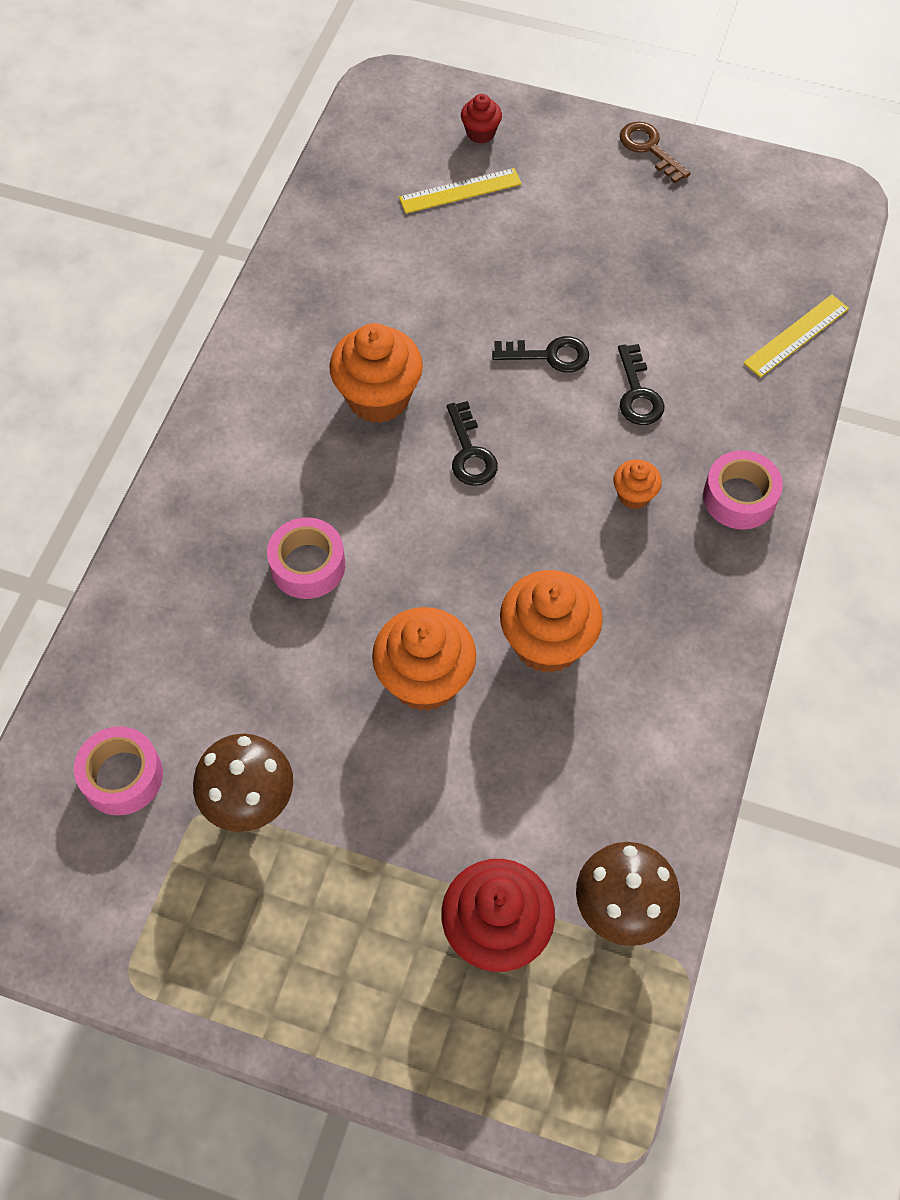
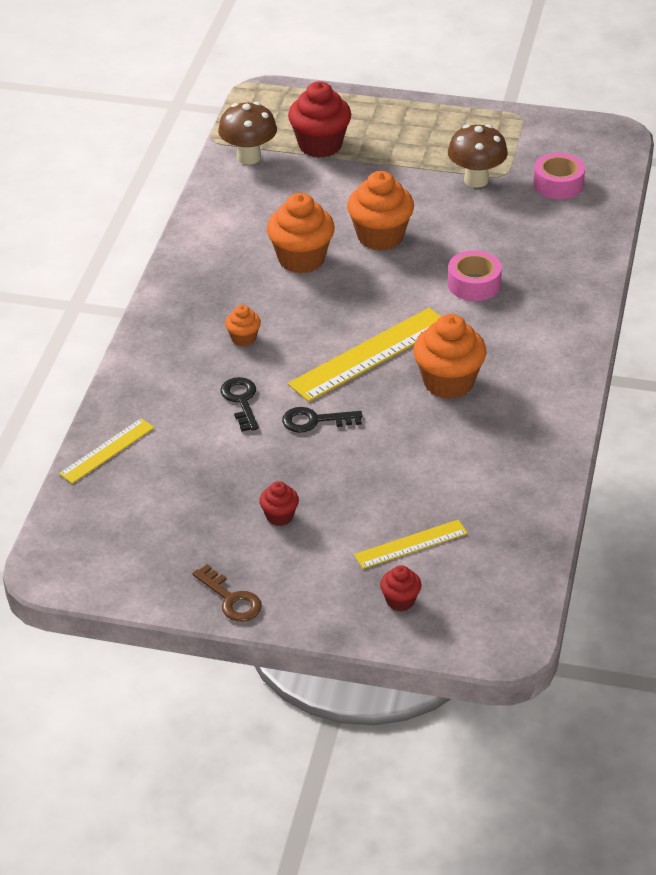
camera: 175 degrees right, 20 degrees down
black key [447,401,498,486] -> yellow ruler [288,308,441,402]
pink tape [703,450,783,530] -> none
none -> red cupcake [259,481,299,526]

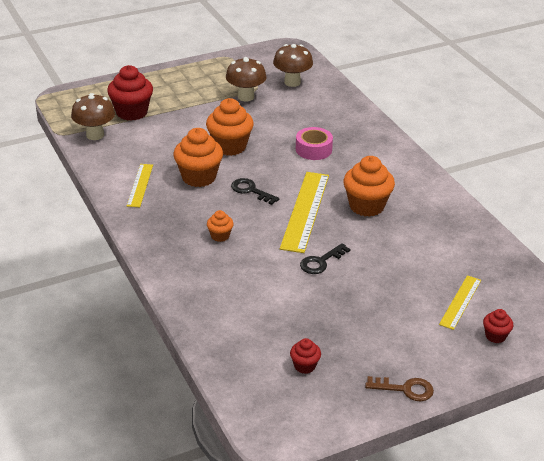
camera: 40 degrees left, 5 degrees down
yellow ruler [59,418,155,484] -> yellow ruler moved to [127,164,153,207]
black key [220,377,259,432] -> black key moved to [231,178,279,205]
red cupcake [259,481,299,526] -> red cupcake moved to [290,338,321,374]
pink tape [533,153,585,199] -> brown mushroom [273,44,313,87]

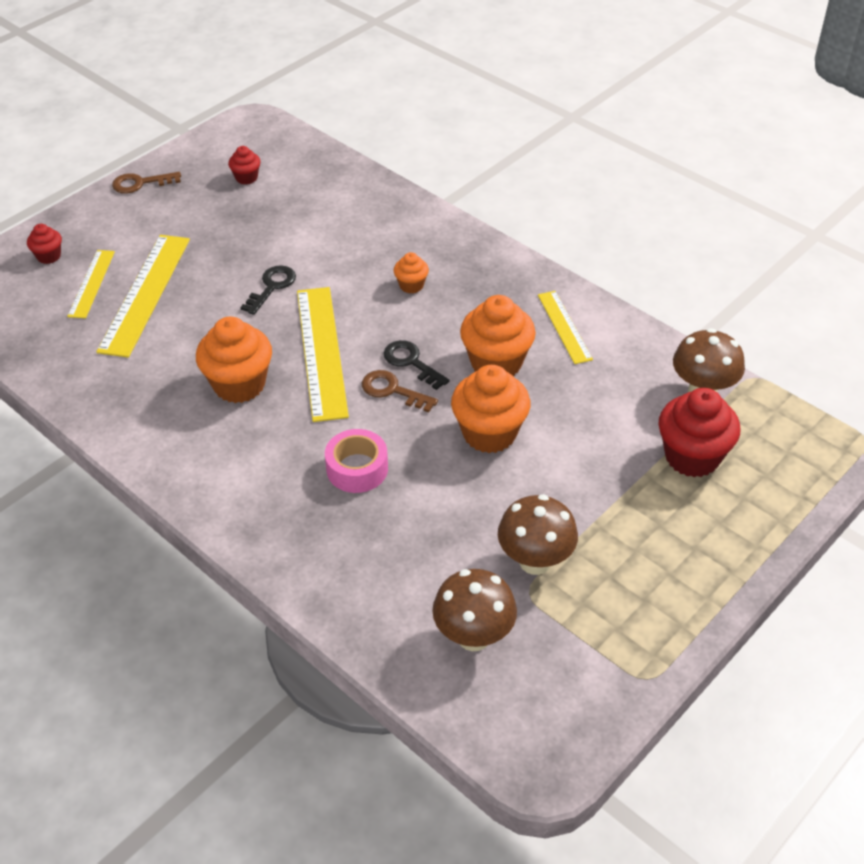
camera: 160 degrees right, 10 degrees up
black key [231,178,279,205] -> black key turned 150 degrees counterclockwise [384,340,449,390]
none -> yellow ruler [96,235,190,358]
none -> brown key [362,370,438,412]

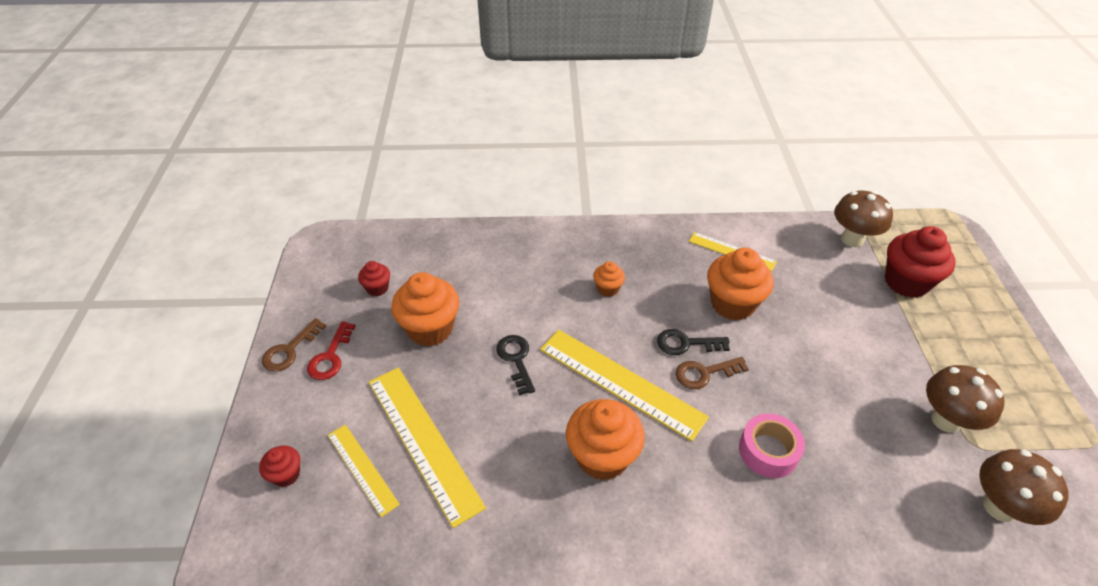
camera: 45 degrees left, 0 degrees up
orange cupcake [451,365,530,453] -> orange cupcake moved to [391,272,459,347]
none -> red key [307,321,356,380]

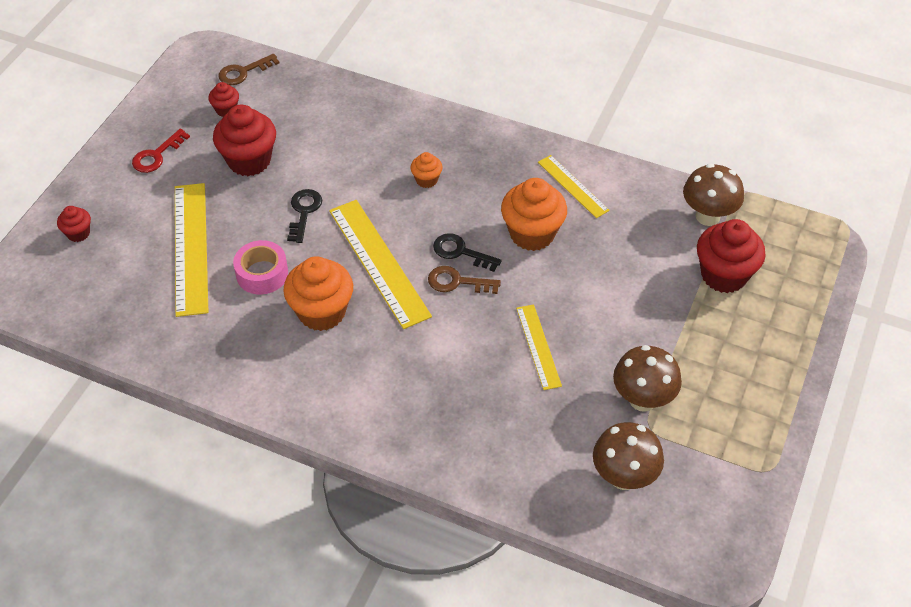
camera: 25 degrees right, 5 degrees up
brown key [262,318,326,372] -> brown key moved to [219,54,279,85]
yellow ruler [328,425,400,517] -> yellow ruler moved to [516,304,562,390]
orange cupcake [391,272,459,347] -> red cupcake [213,105,276,176]
pink tape [739,413,805,478] -> pink tape moved to [233,240,288,295]

